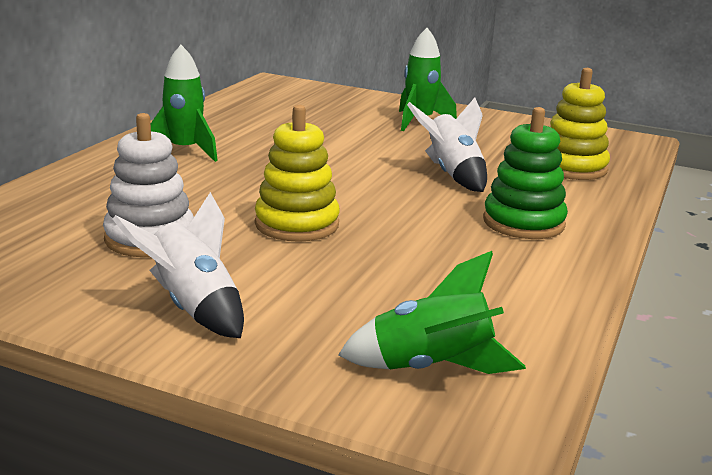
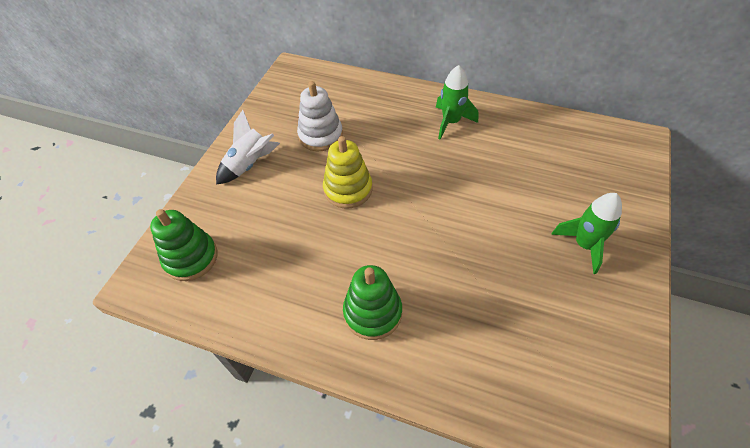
camera: 90 degrees right, 30 degrees up
green rocket [338,251,526,374] -> green stacking toy [150,209,217,281]
white rocket [407,98,487,192] -> none
yellow stacking toy [550,68,610,180] -> none

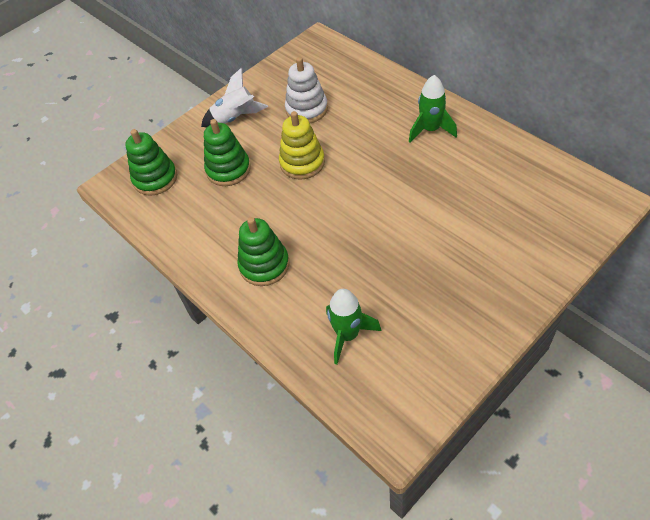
camera: 30 degrees right, 0 degrees up
green rocket [551,193,622,274] -> green rocket moved to [326,289,381,365]
none -> green stacking toy [204,119,251,186]

